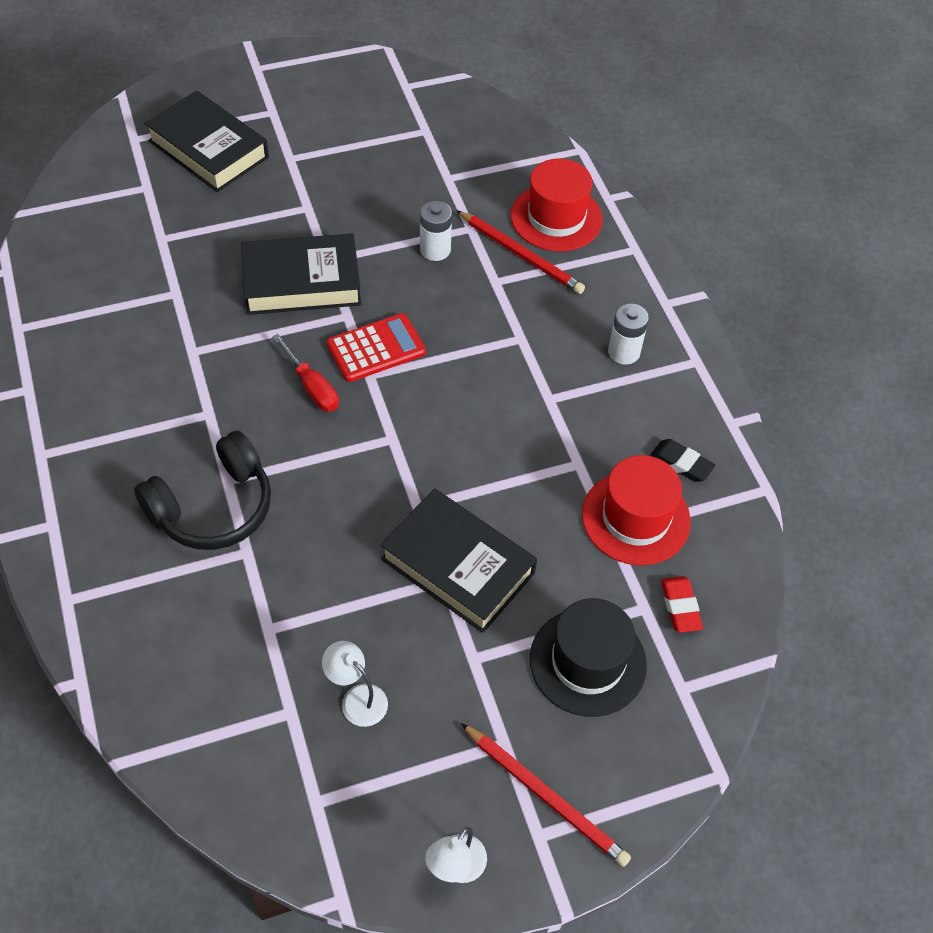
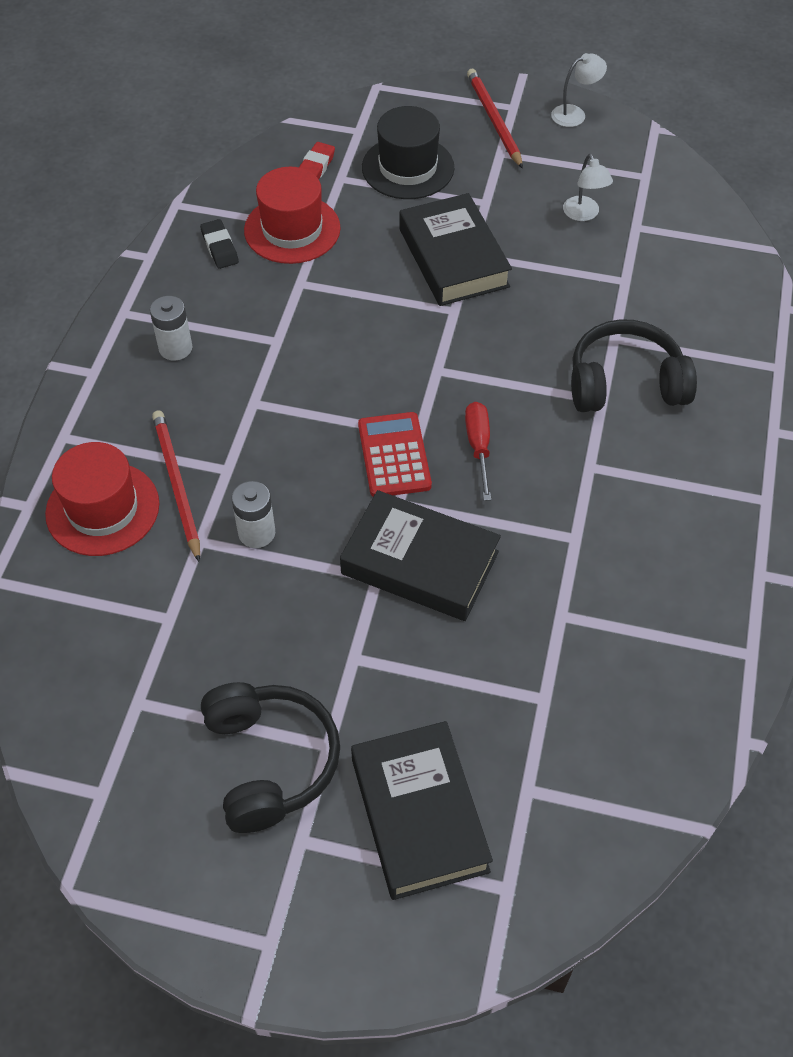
camera: 145 degrees left, 0 degrees up
red calculator [327,313,426,382] -> red calculator turned 75 degrees clockwise [358,412,432,497]
none -> black headphones [201,682,340,833]

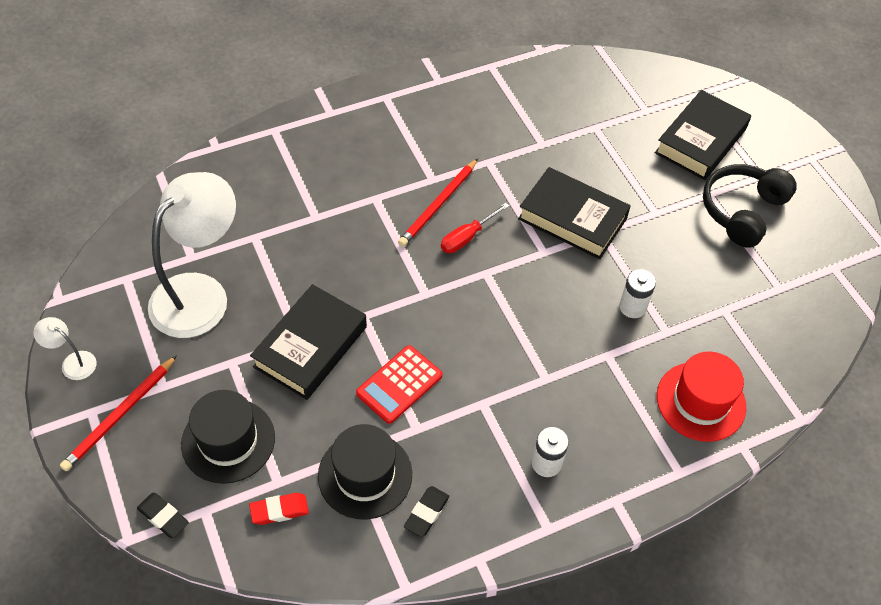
camera: 130 degrees left, 0 degrees up
red pencil [152,410,200,562] -> red pencil moved to [398,159,478,247]
red hat [244,167,341,264] -> black hat [318,424,412,520]
black book [340,490,501,621] -> black book turned 45 degrees counterclockwise [518,167,631,259]
red calculator [358,412,432,497] -> red calculator moved to [356,345,442,424]
white lamp [563,154,613,221] -> white lamp [148,172,236,338], size x2.40
black headphones [571,319,697,412] -> none
none -> black eraser [137,493,189,538]

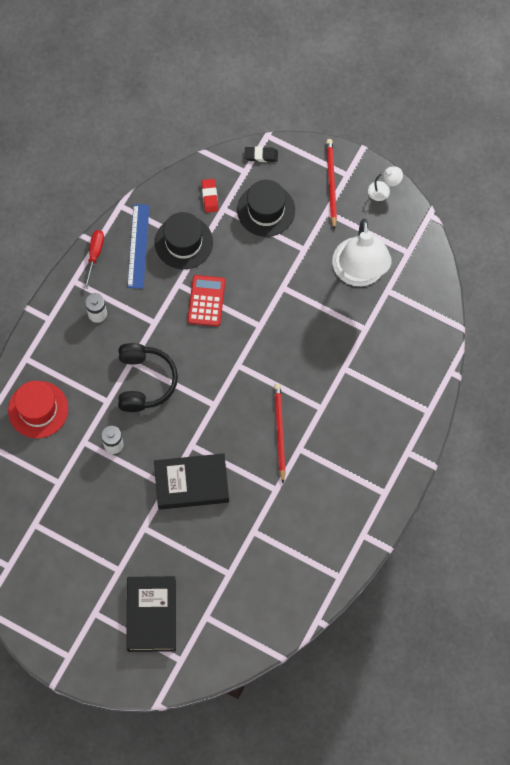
camera: 145 degrees right, 15 degrees up
red eraser [249,493,309,525] -> red eraser turned 45 degrees counterclockwise [202,179,218,213]
black book [250,284,367,400] -> none
black eraser [404,486,449,537] -> blue ruler [127,204,150,289]
red screwdriver [441,203,509,253] -> red screwdriver moved to [84,230,104,289]
black headphones [703,164,797,248] -> black headphones moved to [118,343,178,412]

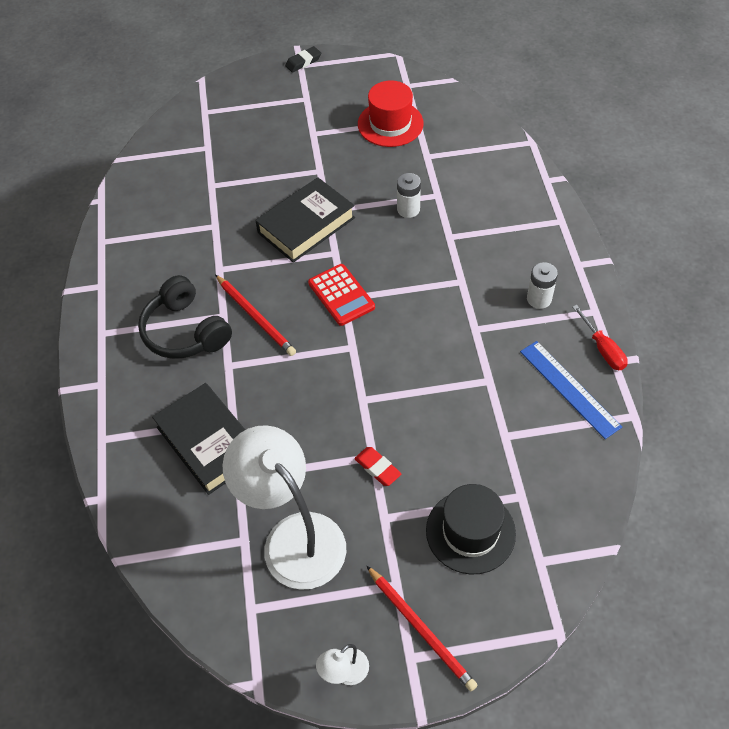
camera: 145 degrees right, 15 degrees down
red hat [8,381,68,438] -> red hat moved to [358,80,424,147]
black headphones [118,343,178,412] -> black headphones moved to [138,275,232,359]
black book [126,576,176,652] -> black book moved to [152,383,245,495]
black hat [155,212,213,269] -> none
red calculator [188,275,225,326] -> red calculator moved to [308,264,375,326]
red eraser [202,179,218,213] -> red eraser moved to [354,447,402,486]
black eraser [244,146,278,162] -> black eraser moved to [285,46,321,73]

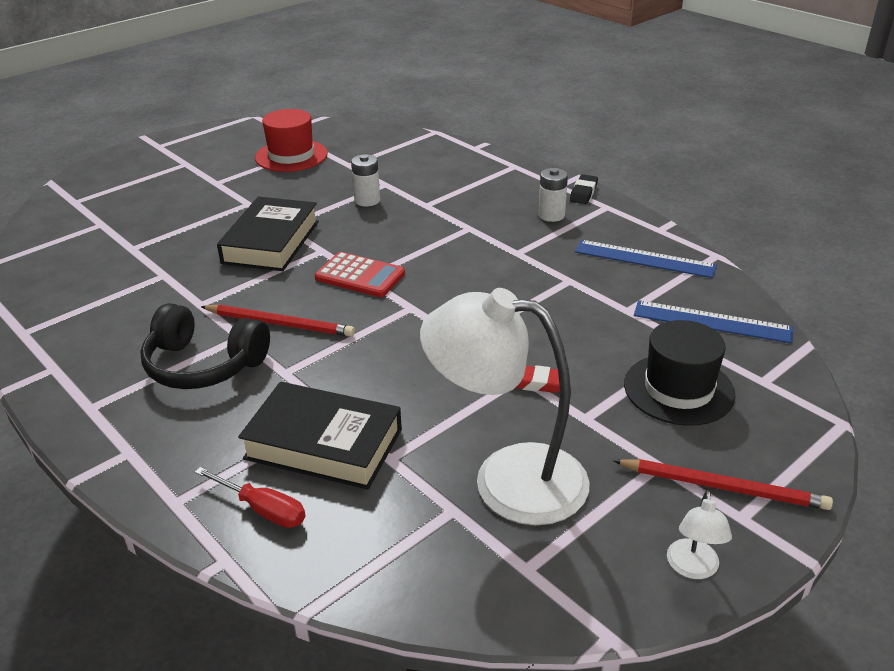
camera: 35 degrees left, 20 degrees down
black eraser [285,46,321,73] -> black eraser moved to [570,174,598,204]
red screwdriver [573,305,628,370] -> red screwdriver moved to [195,467,305,528]
none -> blue ruler [634,300,793,343]

